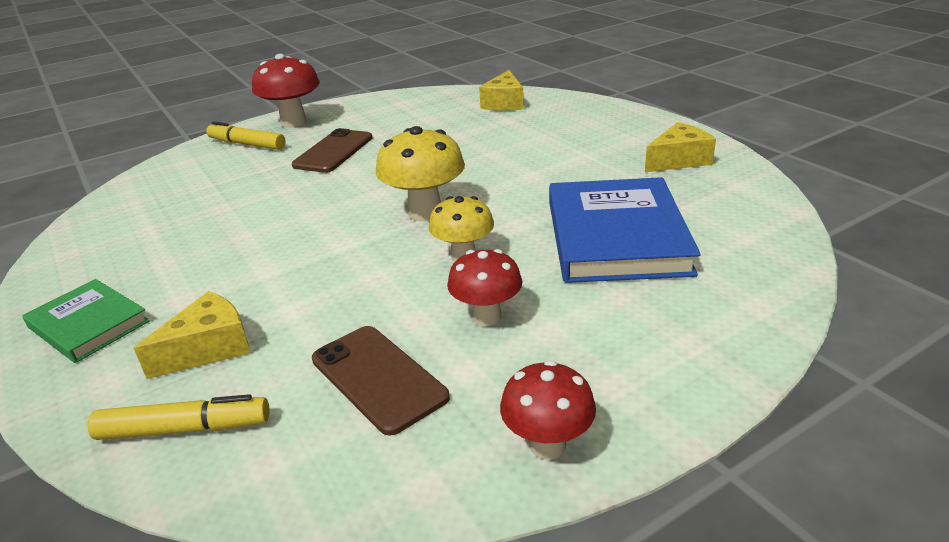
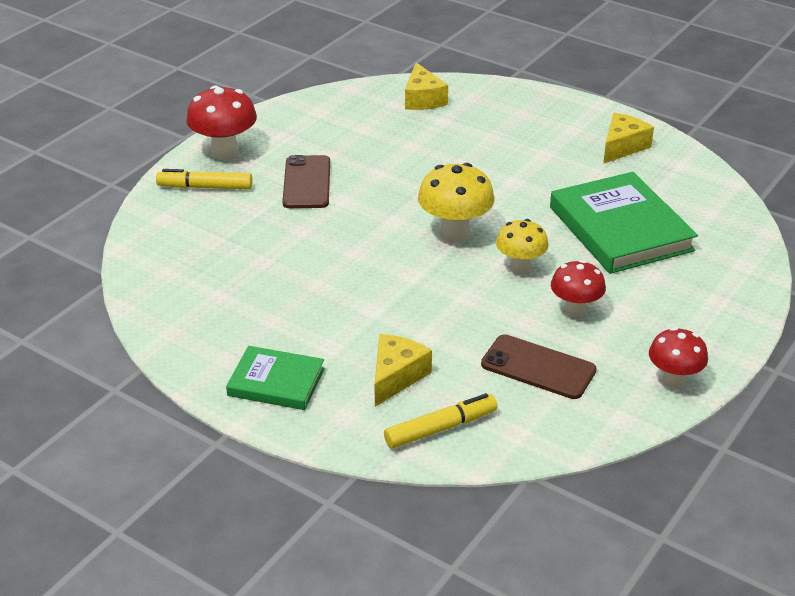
camera: 25 degrees left, 5 degrees up
blue book [549,177,701,283] -> green book [550,172,698,274]

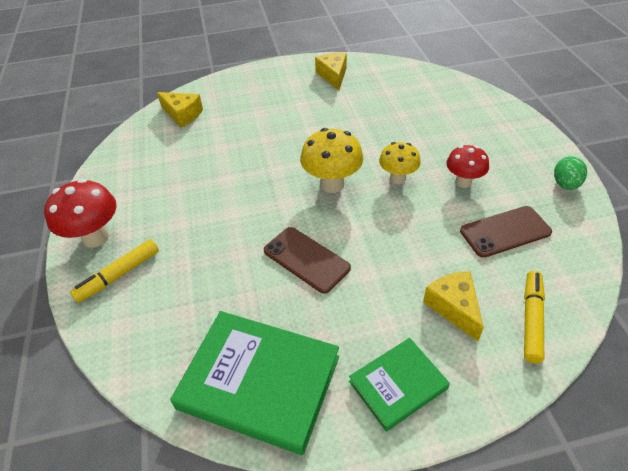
camera: 45 degrees left, 10 degrees up
brown phone [282,155,330,208] -> brown phone moved to [264,227,351,293]
green book [550,172,698,274] -> green book moved to [170,311,339,455]
red mushroom [649,327,708,389] -> green egg [554,156,587,190]

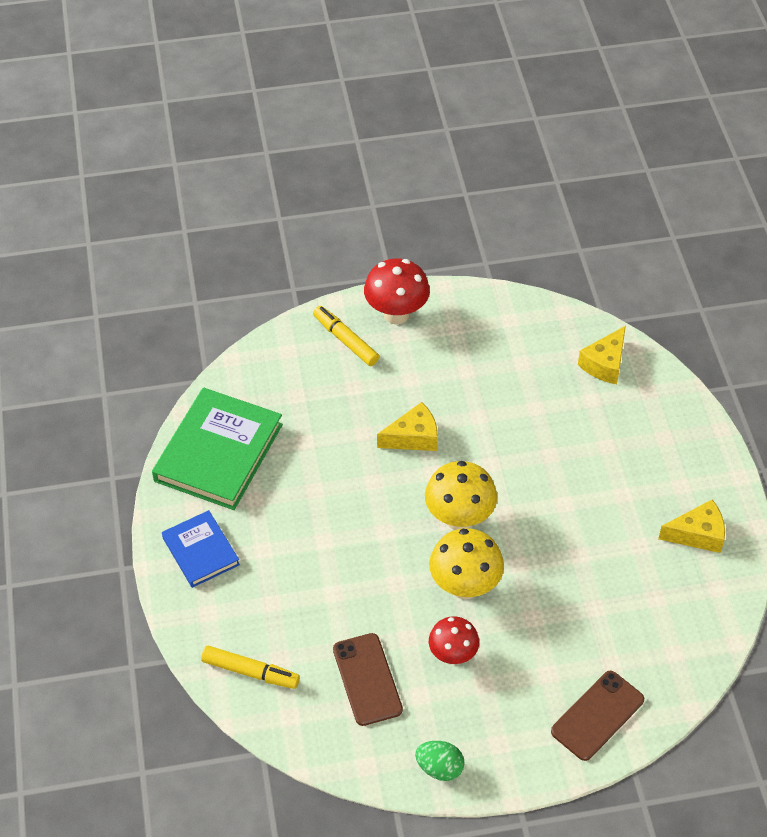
camera: 90 degrees right, 5 degrees up
brown phone [264,227,351,293] -> brown phone moved to [551,671,644,761]
green book [349,338,450,431] -> blue book [162,510,240,588]
yellow mushroom [379,142,421,184] -> yellow mushroom [429,528,504,600], size x1.50
yellow cheese [423,271,484,342] -> yellow cheese moved to [377,402,438,451]

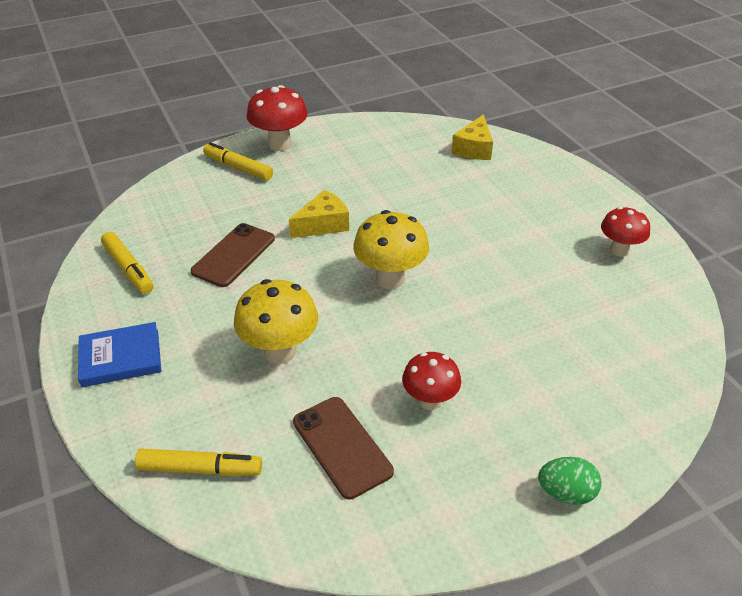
camera: 15 degrees left, 10 degrees down
green book [152,388,283,510] -> yellow marker [101,232,154,294]
blue book [162,510,240,588] -> blue book turned 60 degrees counterclockwise [78,322,161,387]
green egg [415,741,465,781] -> green egg moved to [538,457,602,505]
yellow mushroom [429,528,504,600] -> yellow mushroom moved to [234,279,318,364]
brown phone [551,671,644,761] -> brown phone moved to [191,223,275,287]
yellow cheese [658,499,725,553] -> red mushroom [601,207,650,256]

